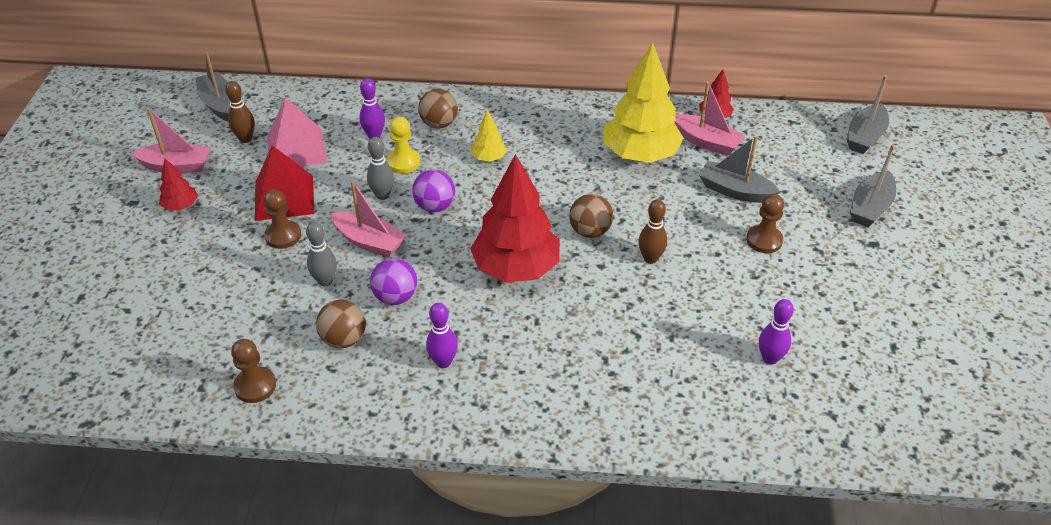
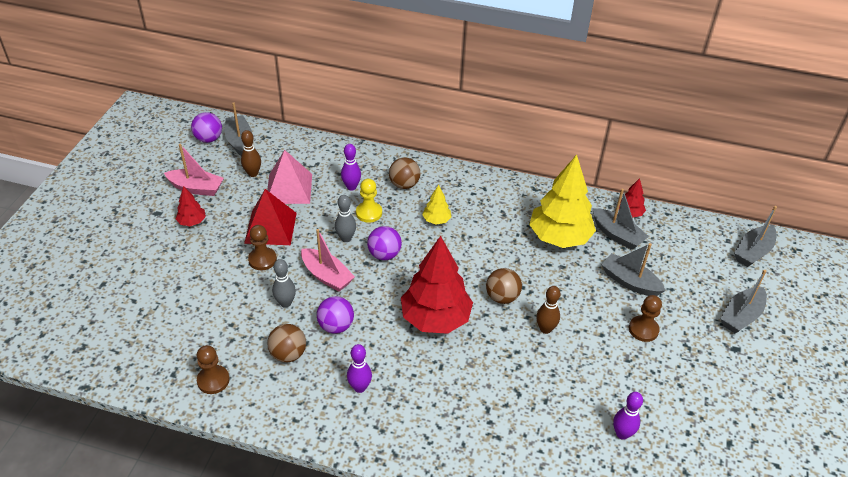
camera: 10 degrees right, 0 degrees up
pink boat [674,81,745,156] -> grey boat [593,189,649,250]
none -> purple ball [191,112,222,143]

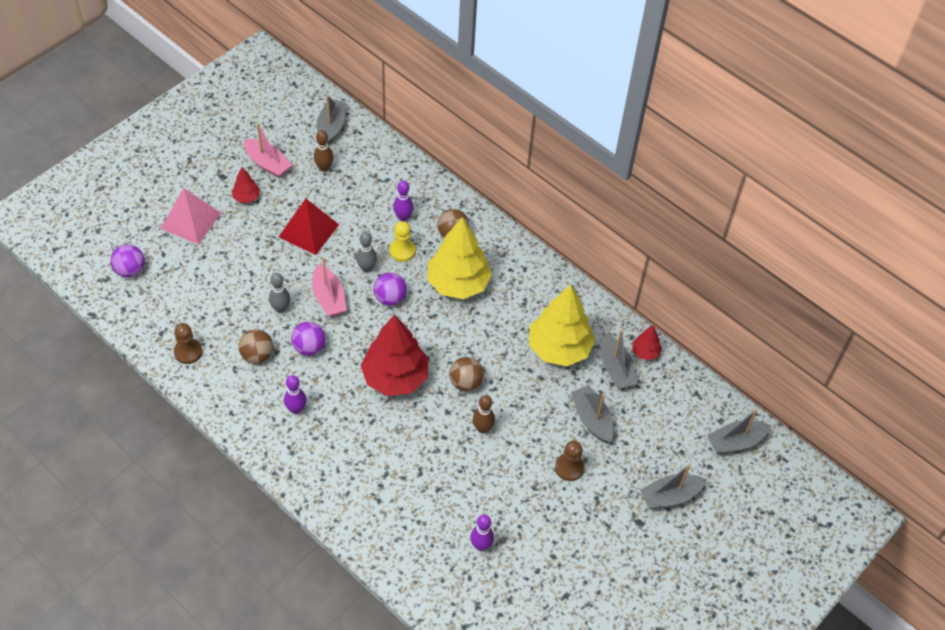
camera: 25 degrees right, 10 degrees up
purple ball [191,112,222,143] -> purple ball moved to [110,244,145,277]
brown pawn [248,225,277,270] -> none
pink pyramid [267,150,312,204] -> pink pyramid moved to [160,188,221,245]
yellow tree [422,185,451,225] -> yellow tree [427,217,492,299], size x2.21

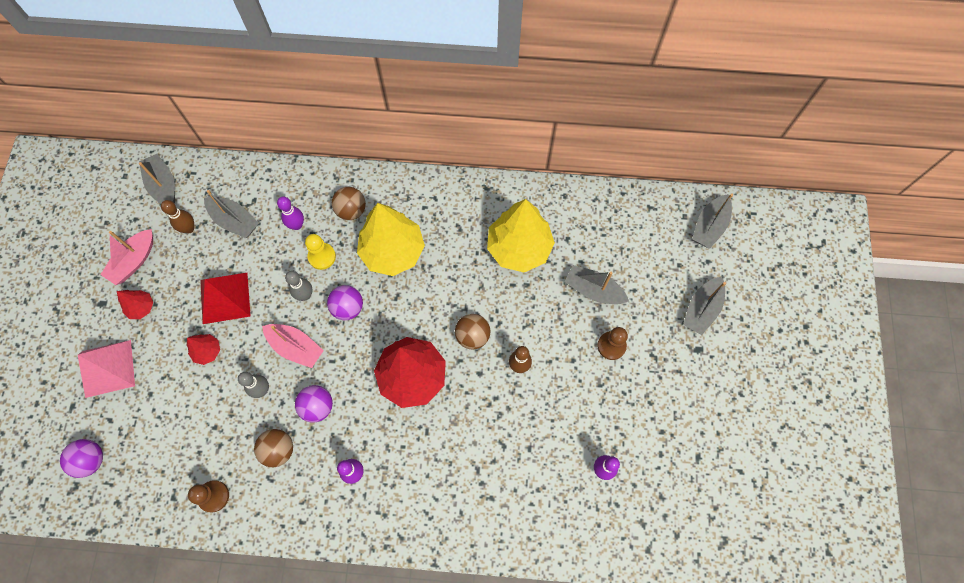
camera: 35 degrees left, 15 degrees up
pink boat [244,123,292,178] -> pink boat turned 120 degrees clockwise [101,229,153,285]
grey boat [601,330,638,389] -> grey boat moved to [204,190,259,238]
red tree [632,325,662,360] -> red tree moved to [187,334,220,365]

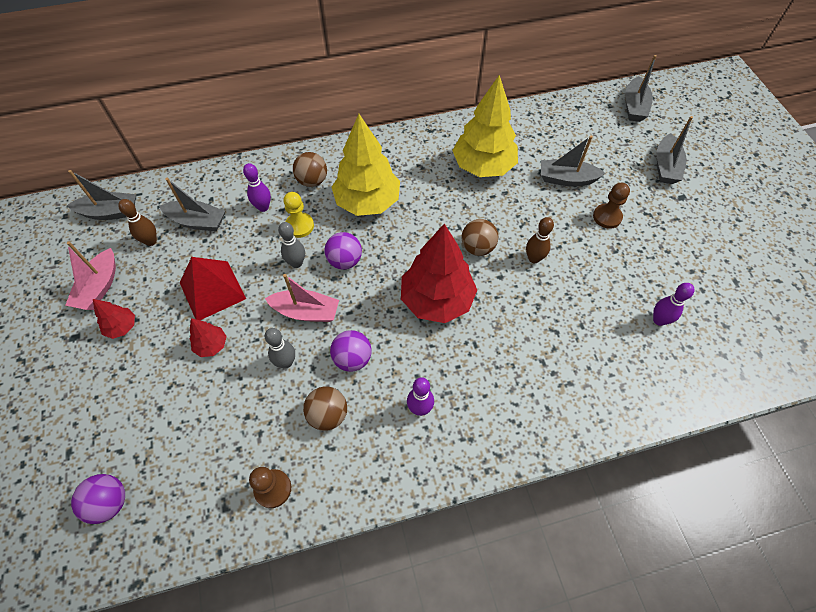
camera: 20 degrees left, 10 degrees down
pink pyramid [78,340,135,398] -> none
grey boat [139,154,175,204] -> grey boat turned 135 degrees clockwise [67,170,136,220]

